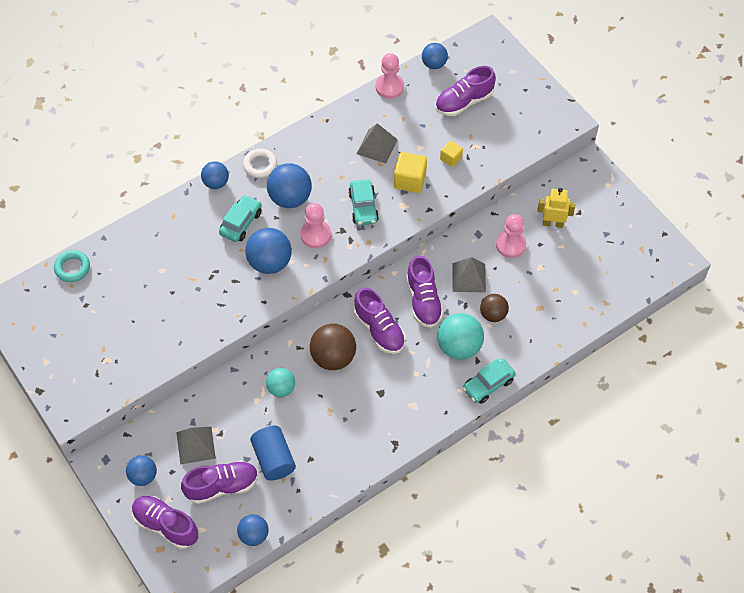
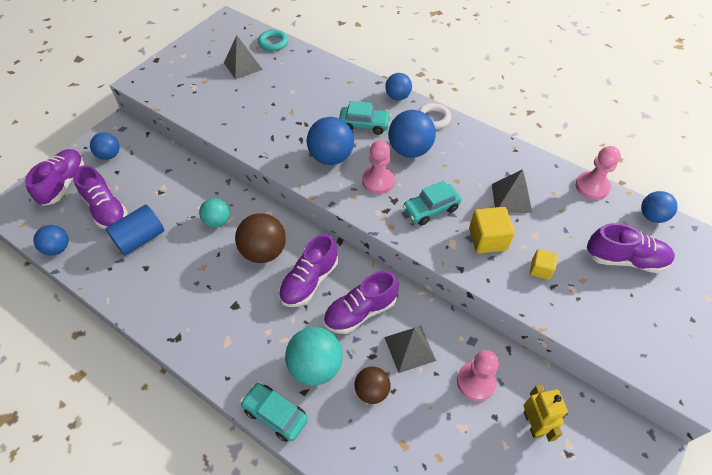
camera: 70 degrees right, 5 degrees down
grey pyramid [176,427,216,465] -> grey pyramid moved to [224,35,263,79]
purple shoe [435,66,496,116] -> purple shoe turned 150 degrees clockwise [587,223,675,273]

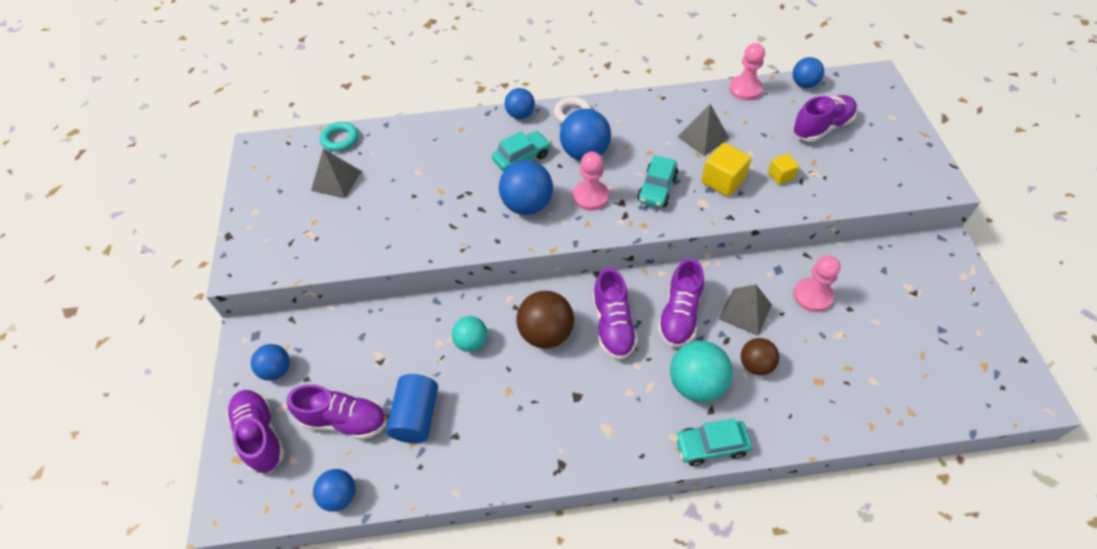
camera: 40 degrees left, 0 degrees up
yellow robot [524,384,568,442] -> none

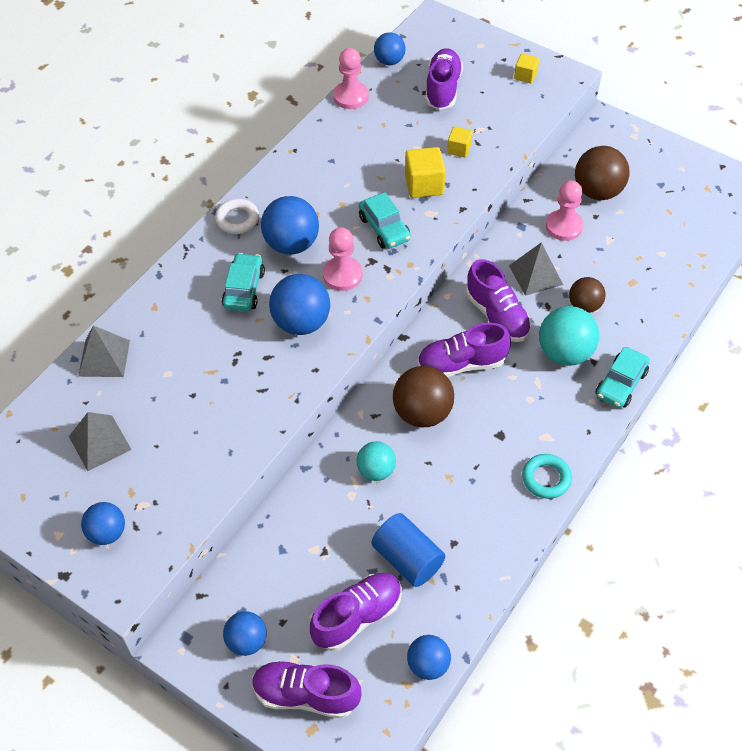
camera: 50 degrees left, 0 degrees up
turquoise ring [320,122,358,152] -> turquoise ring moved to [522,454,572,499]
blue ball [505,88,535,119] -> blue ball moved to [81,502,125,545]
purple shoe [593,268,638,360] -> purple shoe turned 135 degrees clockwise [417,322,511,377]
grey pyramid [677,104,729,156] -> grey pyramid moved to [78,325,130,377]
none -> yellow cube [514,53,539,83]
none -> brown ball [575,146,630,200]

